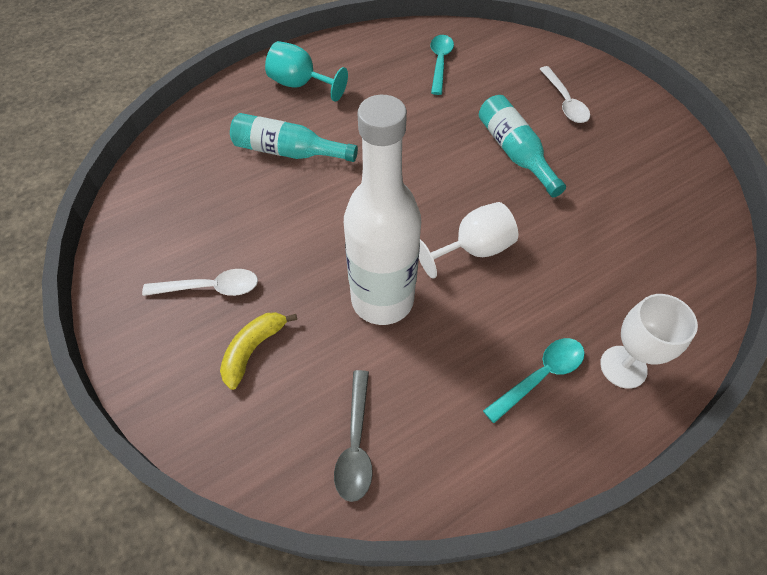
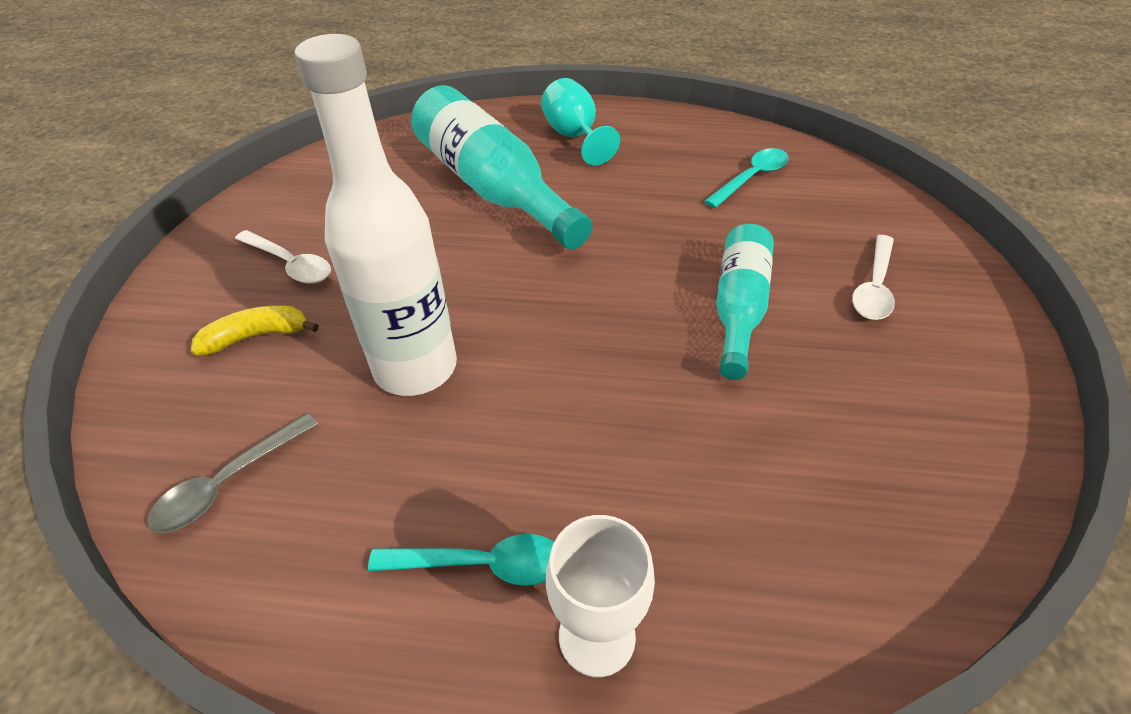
camera: 40 degrees right, 10 degrees down
turquoise bottle [230,113,358,162] -> turquoise bottle [411,85,592,249], size x1.62
white goblet [419,202,518,279] -> none

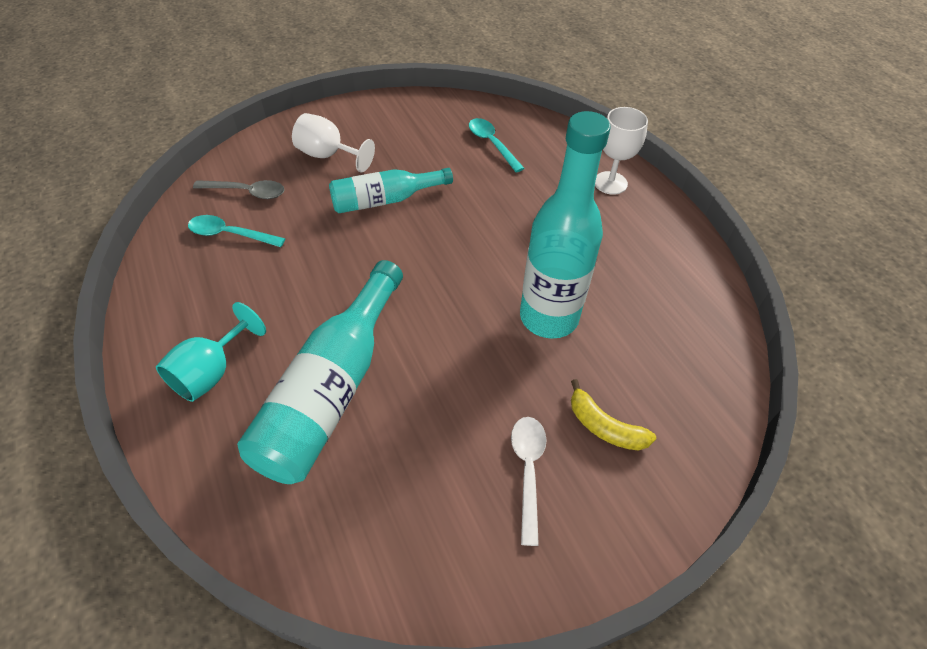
camera: 125 degrees left, 5 degrees up
grey spoon [147,413,318,533] -> grey spoon moved to [193,180,285,199]
white bottle [294,34,457,396] -> turquoise bottle [520,111,610,339]
turquoise spoon [368,534,554,586] -> turquoise spoon moved to [469,118,525,172]
white spoon [852,235,895,320] -> white goblet [292,113,375,172]

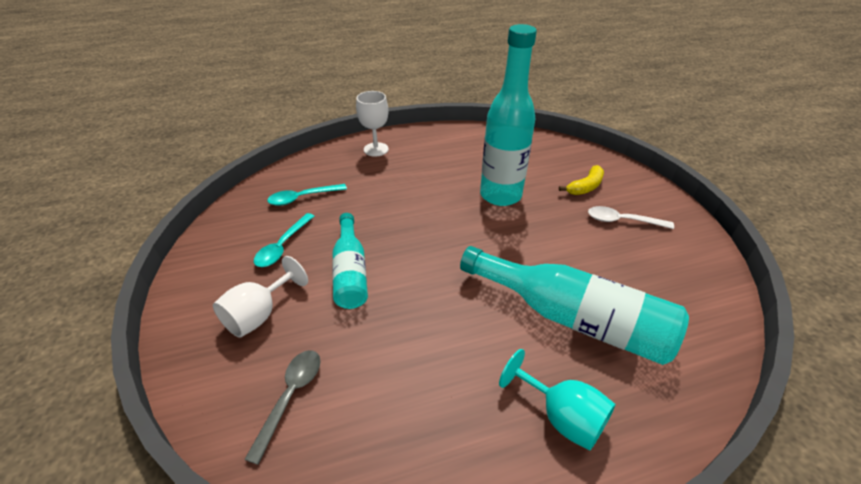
camera: 80 degrees left, 10 degrees down
turquoise spoon [188,215,286,247] -> turquoise spoon moved to [254,213,314,267]

